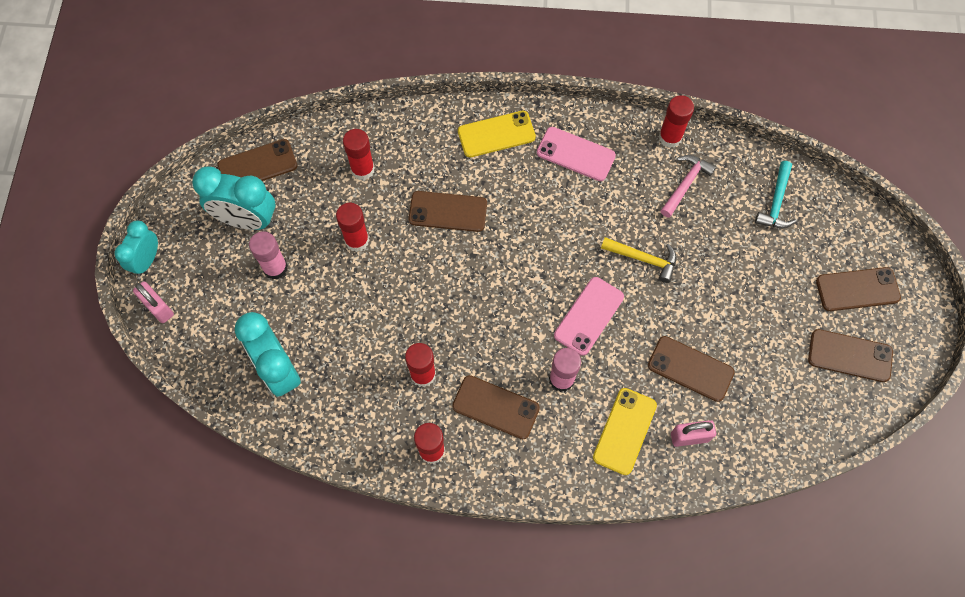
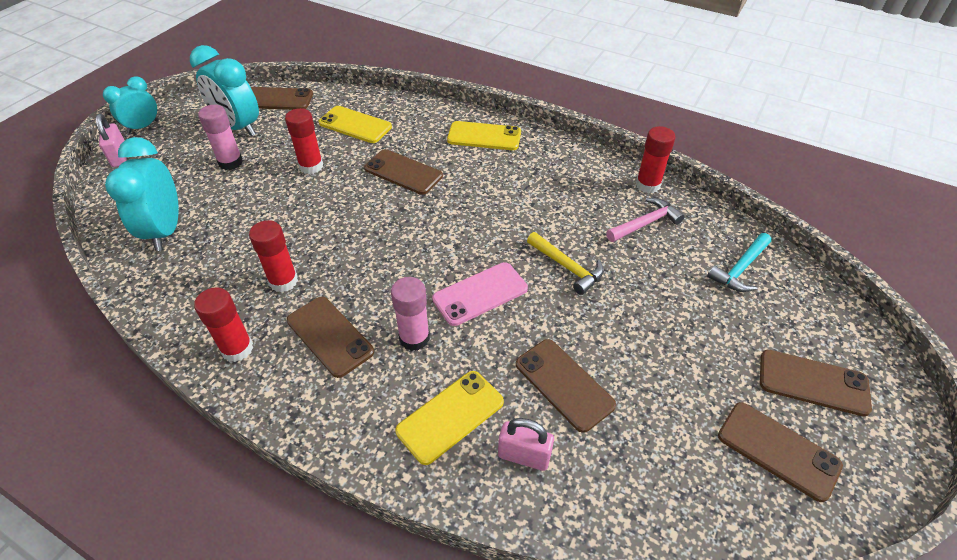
camera: 25 degrees right, 20 degrees down
red glue stick [343,129,375,180] -> yellow phone [319,106,392,143]
pink phone [537,127,616,181] -> none

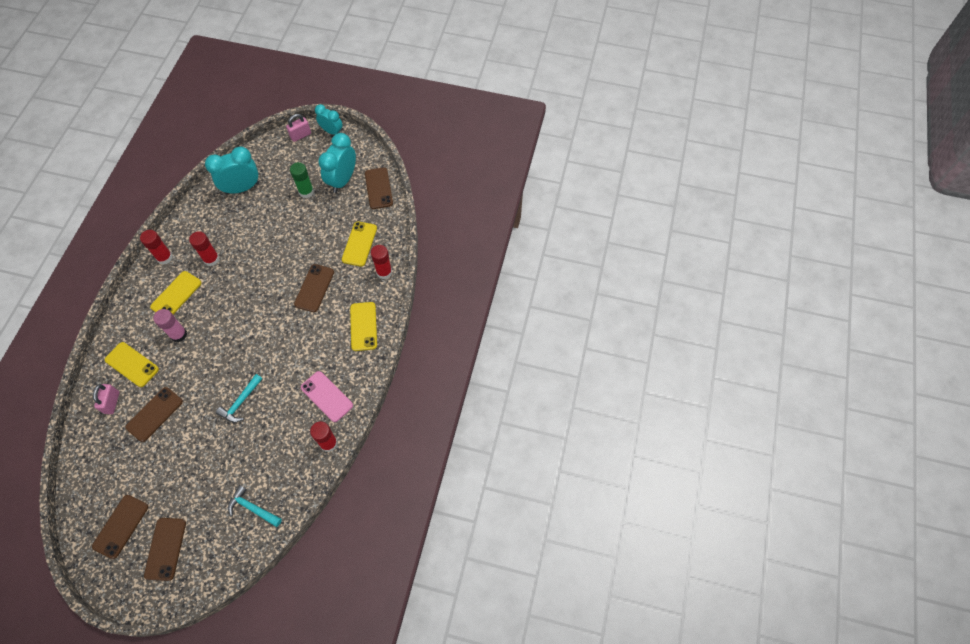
camera: 75 degrees right, 15 degrees up
pink glue stick [198,105,243,170] -> green glue stick [290,162,314,198]
red glue stick [285,108,323,174] -> red glue stick moved to [371,245,392,279]
brown phone [287,297,374,378] -> yellow phone [150,271,202,314]
pink phone [432,262,528,326] -> pink phone moved to [301,371,353,422]
yellow hammer [527,232,604,295] -> turquoise hammer [216,374,262,423]
pink hammer [606,198,685,242] -> none

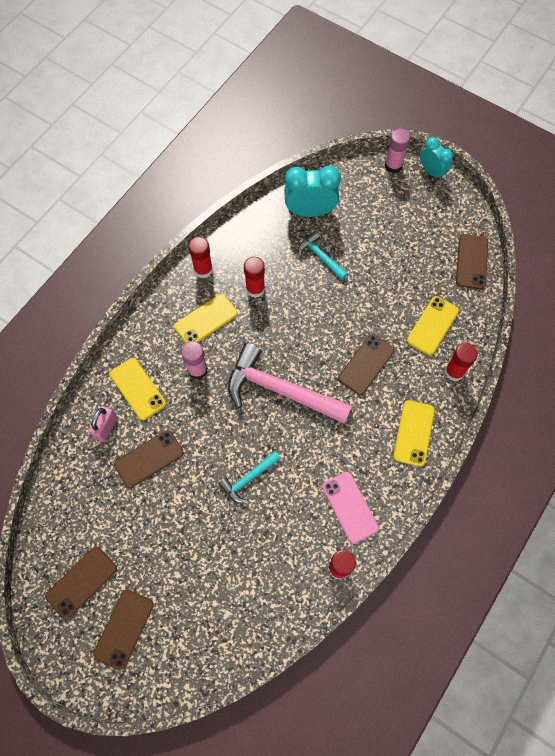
camera: 20 degrees right, 5 degrees up
turquoise hammer [228,485,282,527] -> turquoise hammer moved to [298,231,348,280]
pink padlock [286,114,311,142] -> pink glue stick [385,129,410,173]
green glue stick [290,162,314,198] -> none
turquoise clock [318,133,356,193] -> none
none -> pink hammer [228,343,352,424]

